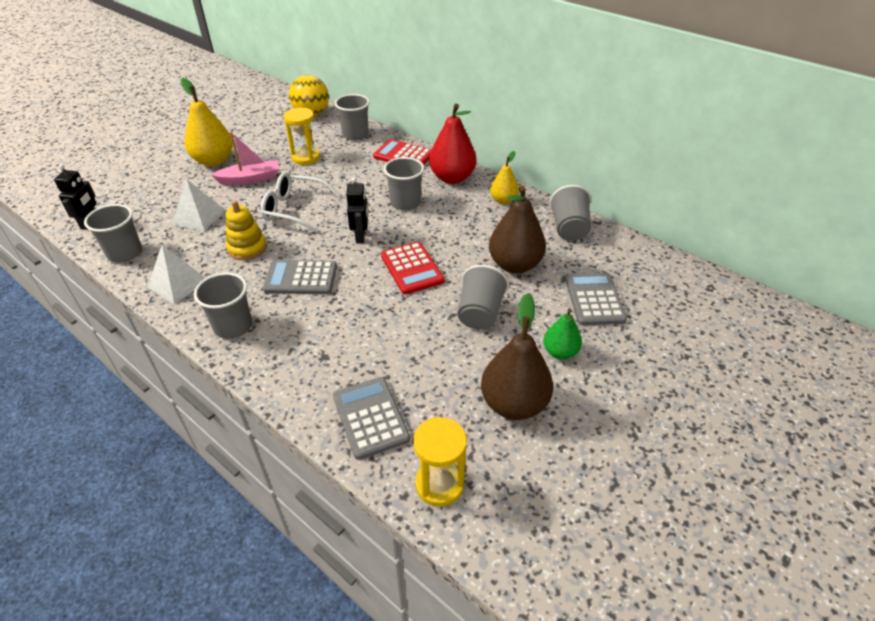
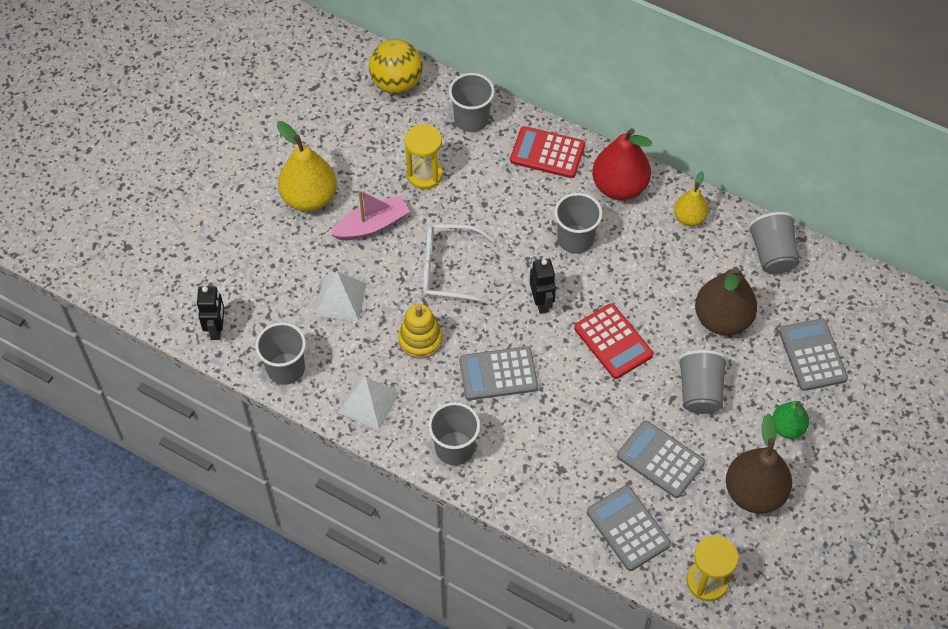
camera: 10 degrees left, 15 degrees up
none -> grey calculator [617,420,705,498]

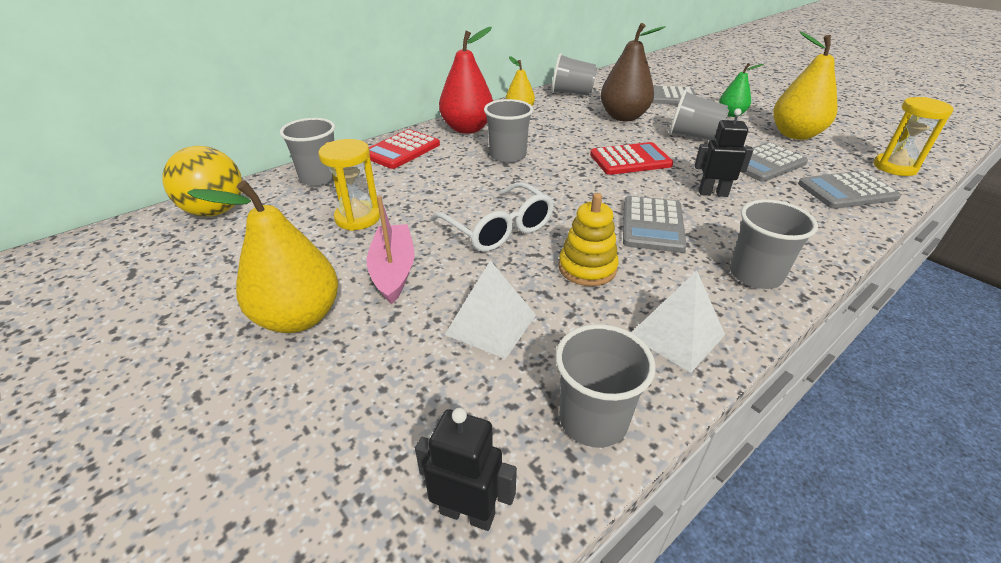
camera: 70 degrees left, 20 degrees down
white glasses [423,224,495,305] -> white glasses turned 60 degrees counterclockwise [430,182,554,252]
black robot [530,258,556,314] -> black robot moved to [694,108,753,197]
brown pear [726,413,792,514] -> yellow pear [773,31,837,140]

